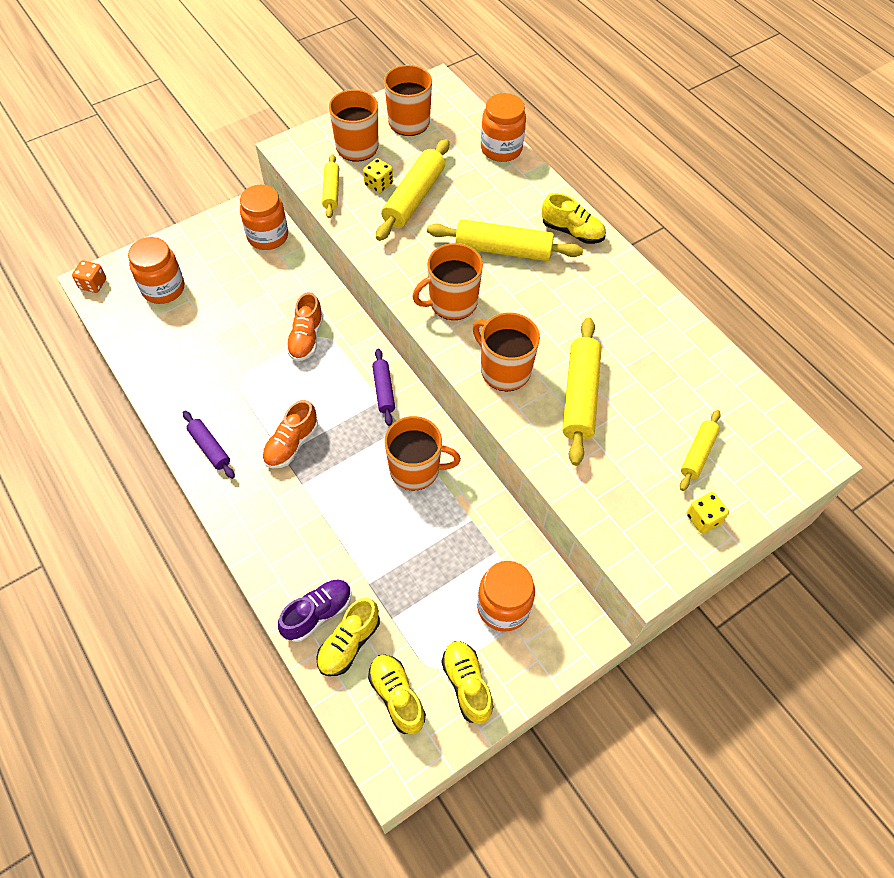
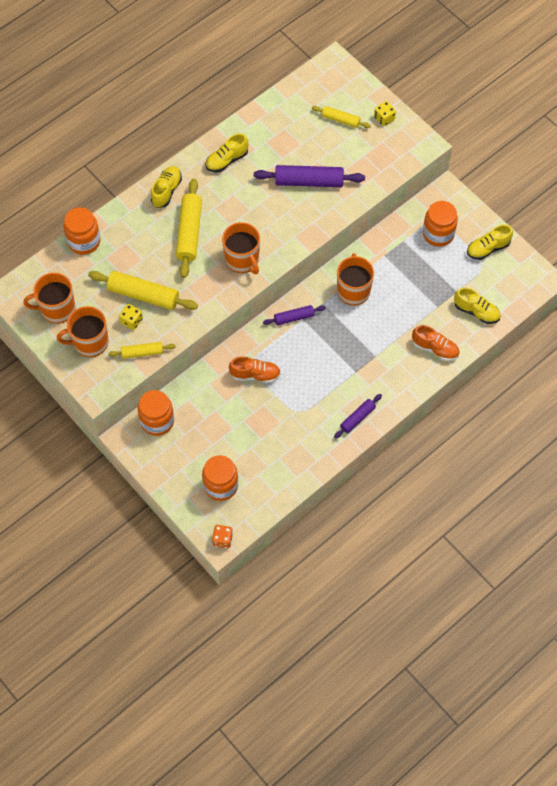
camera: 95 degrees left, 5 degrees up
orange shoe [262,400,318,469] -> orange shoe moved to [412,325,460,361]
purple shoe [278,580,352,642] -> none
yellow shoe [368,655,426,734] -> yellow shoe moved to [205,133,248,172]
orange mug [473,313,540,391] -> none
yellow rolling pin [562,317,602,466] -> purple rolling pin [254,165,365,187]

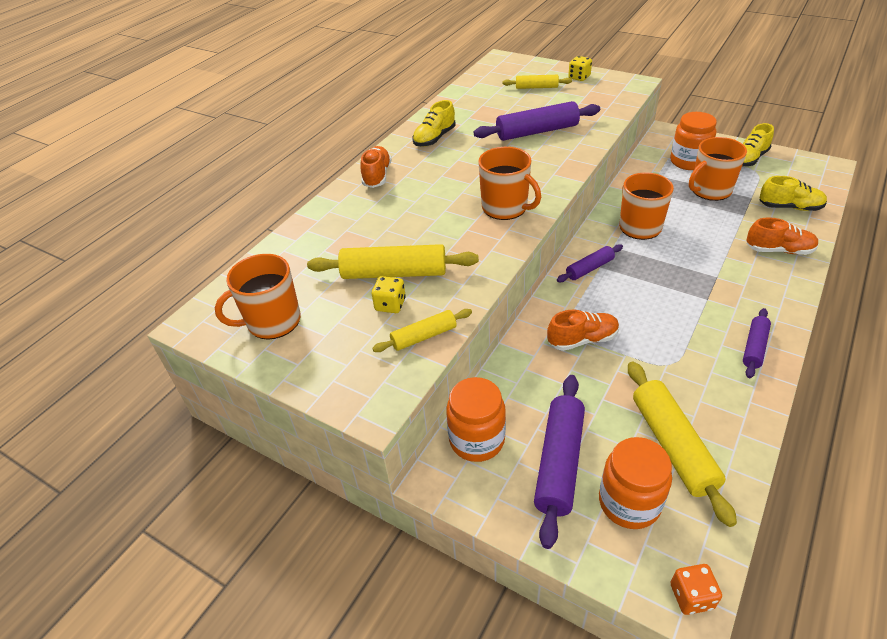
camera: 15 degrees left, 20 degrees down
orange mug [57,306,109,357] -> orange mug moved to [689,137,747,201]
orange jar [63,207,101,255] -> none
yellow shoe [151,166,182,208] -> orange shoe [360,146,392,188]
yellow rolling pin [176,179,202,278] -> yellow rolling pin moved to [628,362,737,527]
none -> purple rolling pin [534,375,585,549]

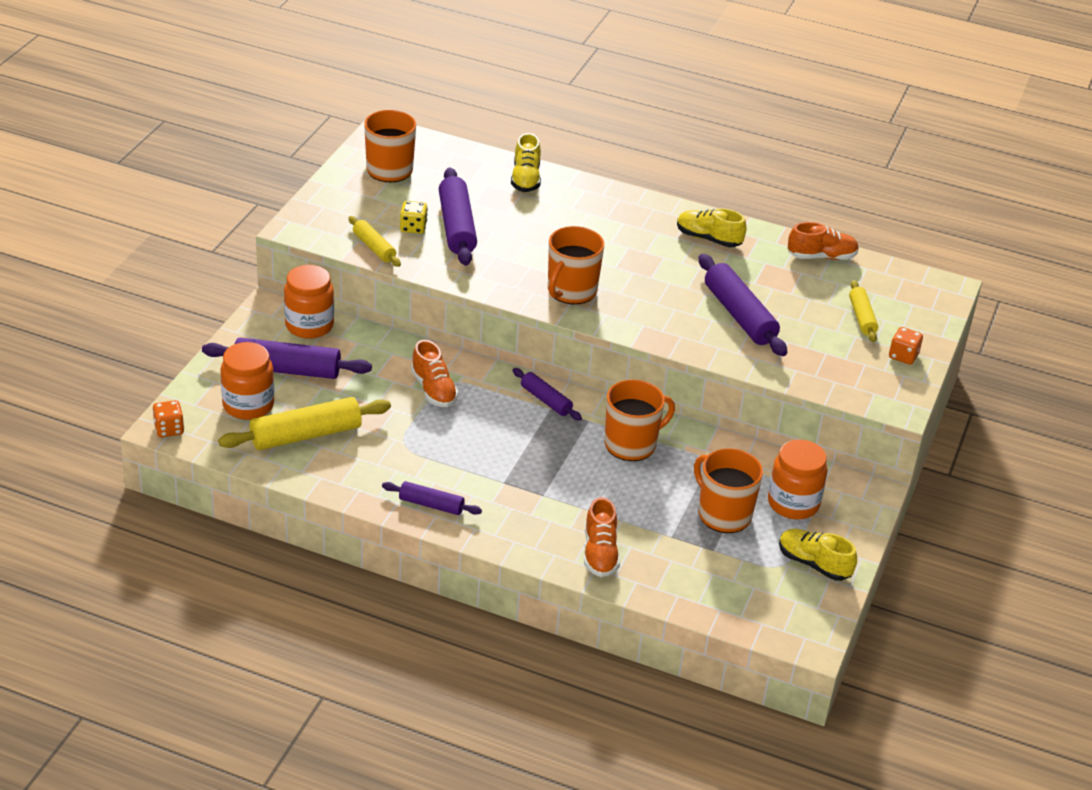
camera: 75 degrees right, 5 degrees down
yellow rolling pin [307,244,479,279] -> purple rolling pin [439,167,477,266]
orange shoe [360,146,392,188] -> orange shoe moved to [788,222,859,260]
yellow dice [568,56,592,81] -> orange dice [889,327,923,365]
yellow shoe [760,176,827,211] -> yellow shoe moved to [511,133,541,192]

